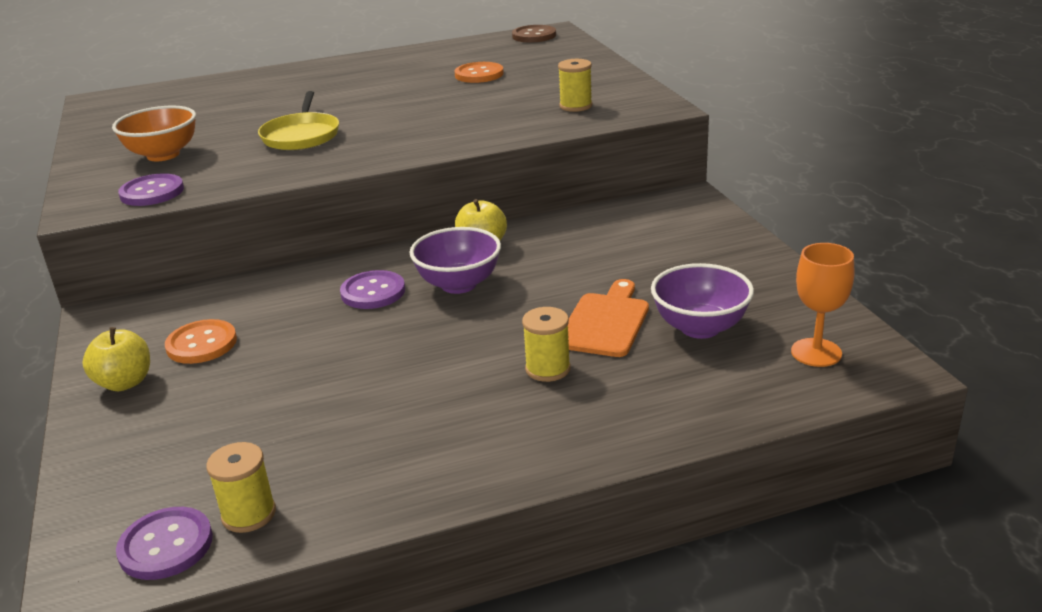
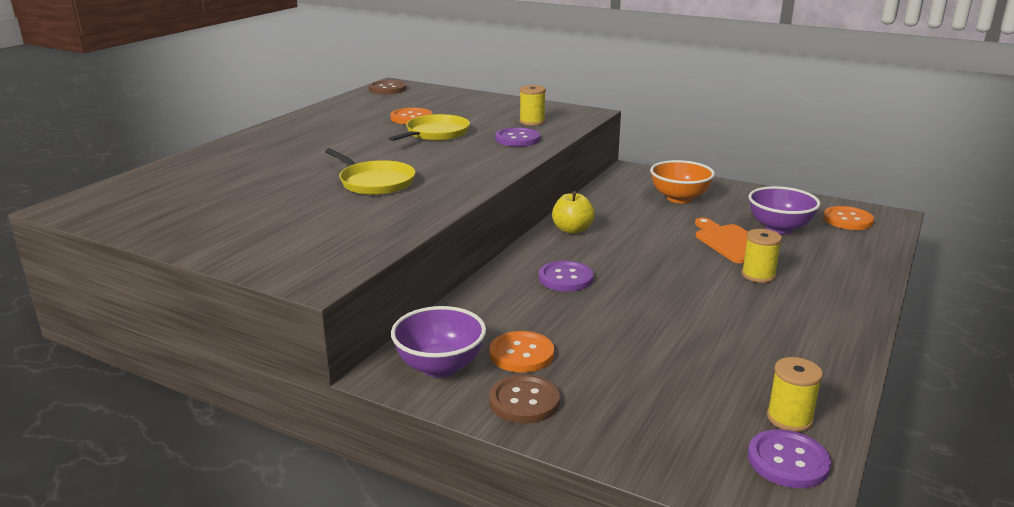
camera: 45 degrees left, 5 degrees down
yellow apple [82,327,150,391] -> brown button [489,374,560,423]
orange bowl [112,106,196,161] -> orange bowl moved to [650,160,715,203]
purple button [118,173,184,206] -> purple button moved to [495,128,541,147]
purple bowl [409,227,501,294] -> purple bowl moved to [391,306,486,377]
orange goblet [791,243,854,367] -> orange button [823,206,874,230]
none -> yellow pan [389,114,470,141]

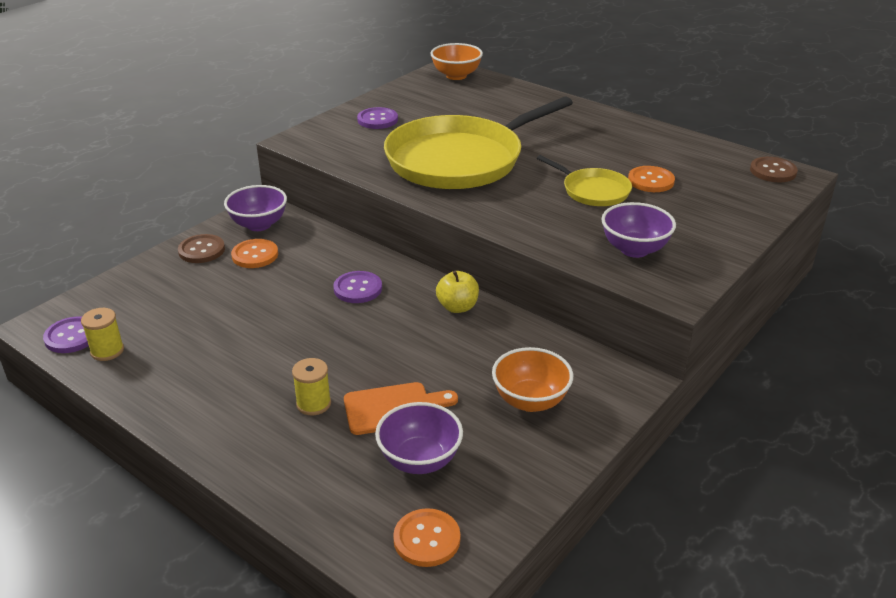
camera: 100 degrees right, 10 degrees up
yellow pan [325,148,416,195] -> yellow pan [384,97,573,189], size x2.14
purple button [495,128,541,147] -> purple button moved to [357,107,398,129]
yellow spool [519,85,546,126] -> purple bowl [601,202,676,258]
none -> orange bowl [430,43,483,80]

